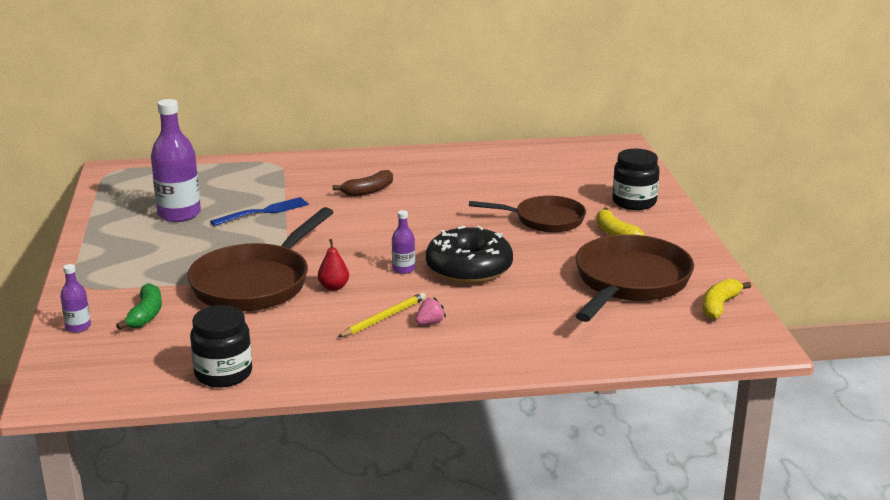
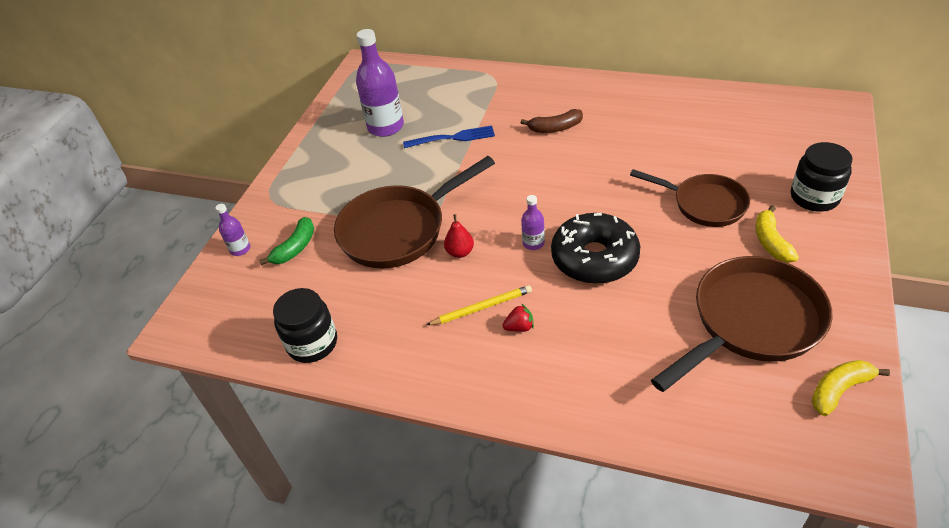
camera: 30 degrees right, 20 degrees up
pink strawberry [415,297,446,325] -> red strawberry [503,304,534,332]

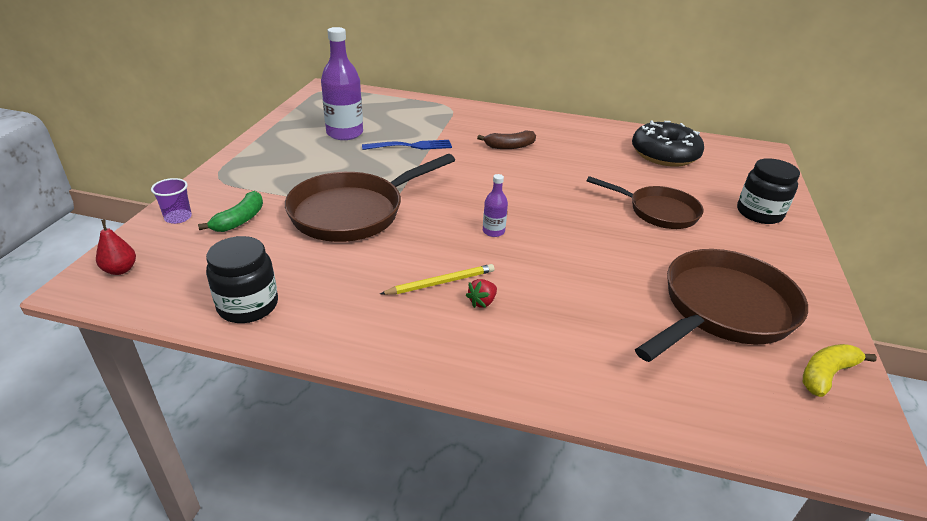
camera: 10 degrees left, 10 degrees down
purple bottle [215,204,250,256] -> purple cup [151,178,192,224]
red pear [444,214,474,258] -> red pear moved to [96,219,136,275]
red strawberry [503,304,534,332] -> red strawberry turned 150 degrees clockwise [466,279,497,308]
black donut [551,213,640,284] -> black donut moved to [632,120,704,167]
yellow banana [755,205,799,263] -> none

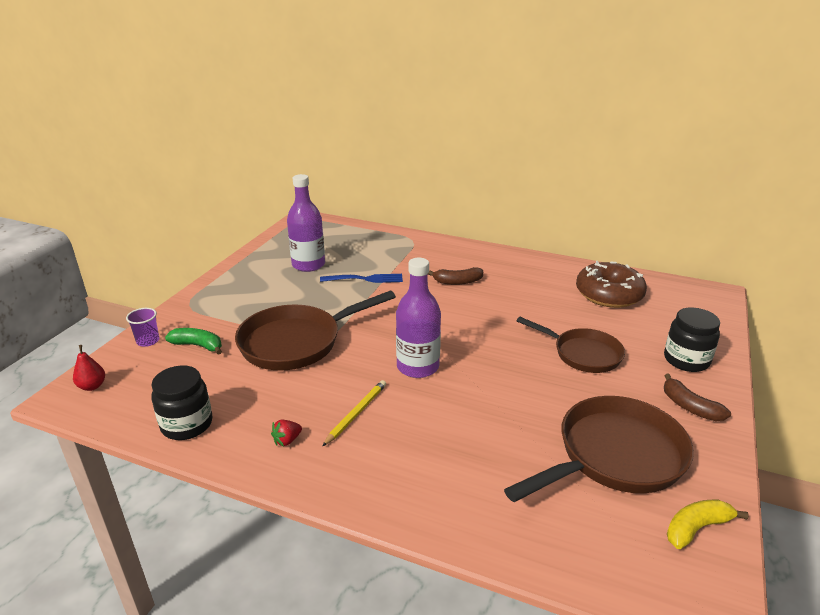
camera: 10 degrees right, 5 degrees down
green banana [198,191,263,232] -> green banana turned 105 degrees counterclockwise [165,328,222,355]
yellow pencil [380,264,494,295] -> yellow pencil turned 45 degrees counterclockwise [322,380,386,446]
red strawberry [466,279,497,308] -> red strawberry moved to [271,420,302,446]
purple bottle [483,174,508,237] -> purple bottle [396,258,441,378], size x2.06
black donut [632,120,704,167] -> brown donut [576,261,647,308]
none -> brown banana [664,374,731,421]

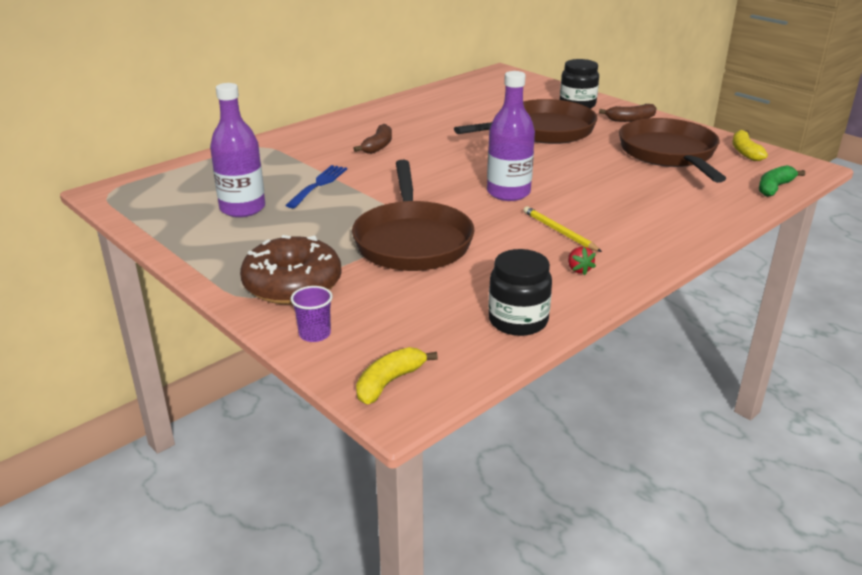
camera: 65 degrees left, 0 degrees up
red pear [73,345,105,391] -> yellow banana [356,347,438,404]
green banana [165,328,222,355] -> green banana moved to [759,165,805,197]
brown pan [516,317,625,373] -> brown pan [454,99,597,144], size x1.55
brown donut [576,261,647,308] -> brown donut moved to [240,235,342,304]

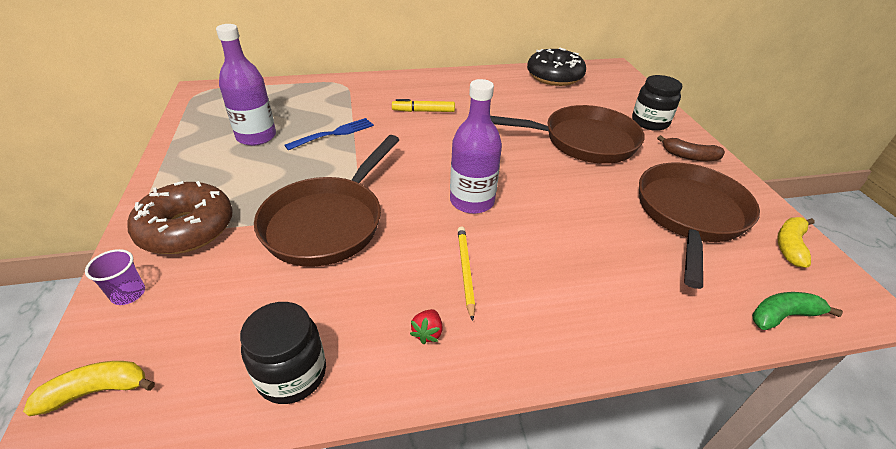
camera: 30 degrees right, 10 degrees up
brown banana [353,124,392,154] -> yellow marker [392,99,455,112]
none -> black donut [527,48,586,86]

